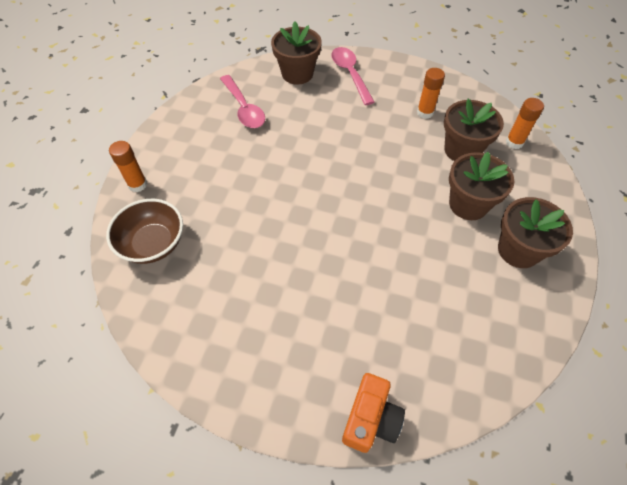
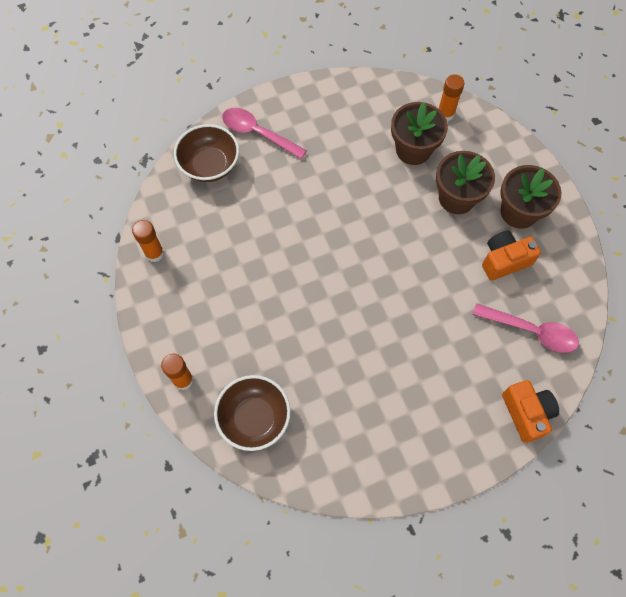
camera: 40 degrees left, 10 degrees up
pink spoon [220,75,265,128] -> pink spoon moved to [473,303,579,353]
brown flower pot [271,22,322,84] -> brown bowl [174,124,239,182]
orange glue stick [417,68,445,119] -> orange glue stick moved to [132,220,164,262]
none -> orange camera [482,231,541,281]

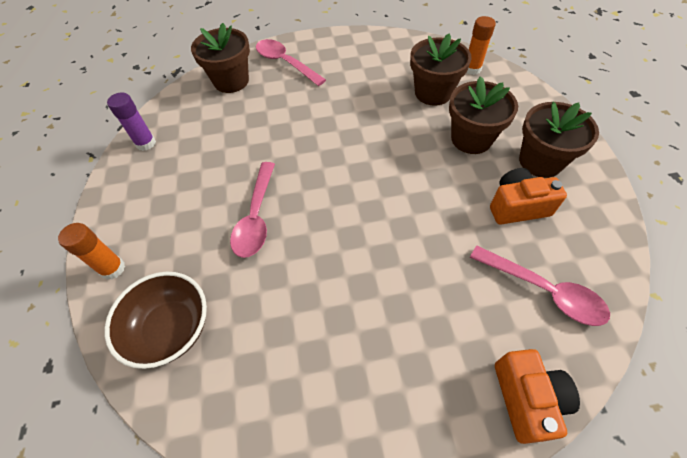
camera: 15 degrees right, 10 degrees down
orange glue stick [132,220,164,262] -> purple glue stick [107,92,156,151]
brown bowl [174,124,239,182] -> brown flower pot [191,23,250,93]
none -> pink spoon [230,162,275,258]

